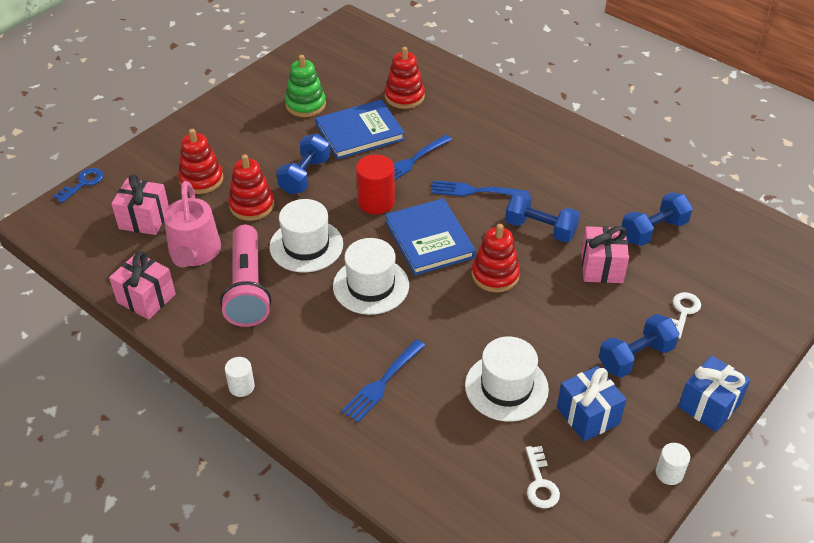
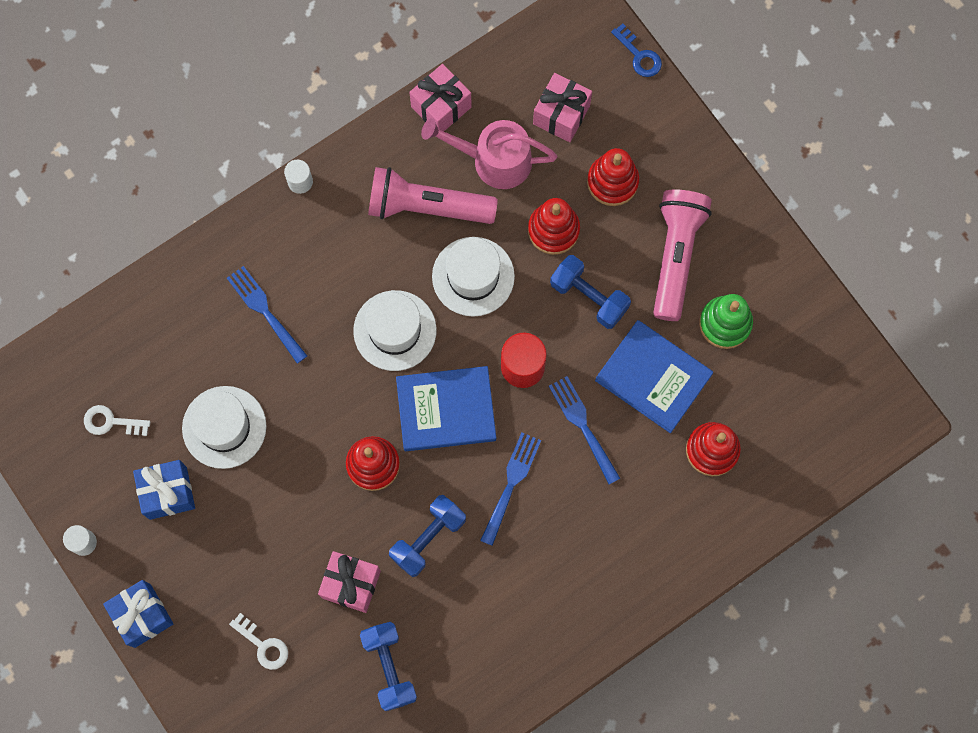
camera: 105 degrees right, 30 degrees up
blue book [316,100,405,159] -> blue book turned 45 degrees counterclockwise [595,320,713,433]
blue dumbbell [599,314,680,378] -> none
none -> pink flashlight [653,189,712,321]

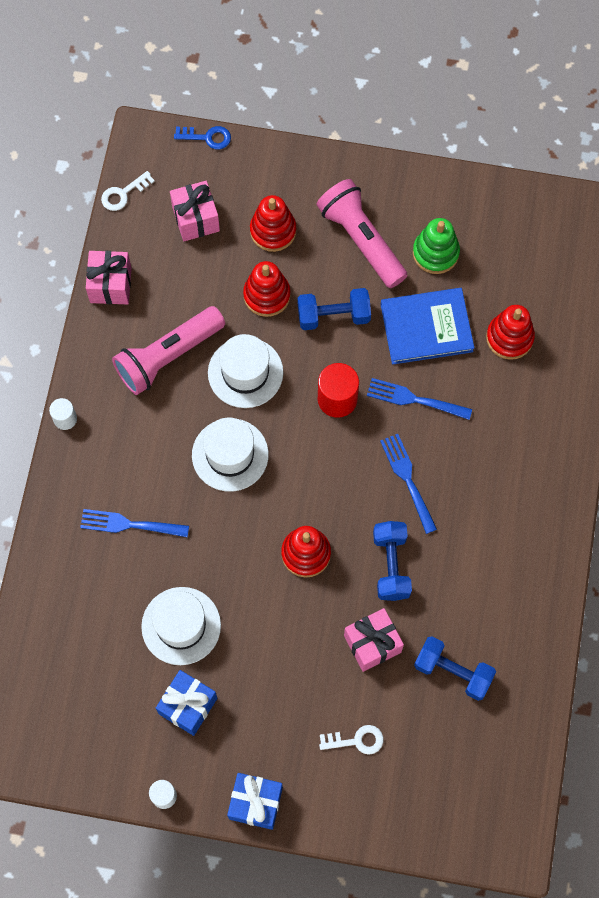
camera: 45 degrees left, 5 degrees down
white key [84,405,150,436] -> white key moved to [101,171,155,211]
blue book [396,366,496,451] -> none
pink watering can [421,118,557,189] -> none

